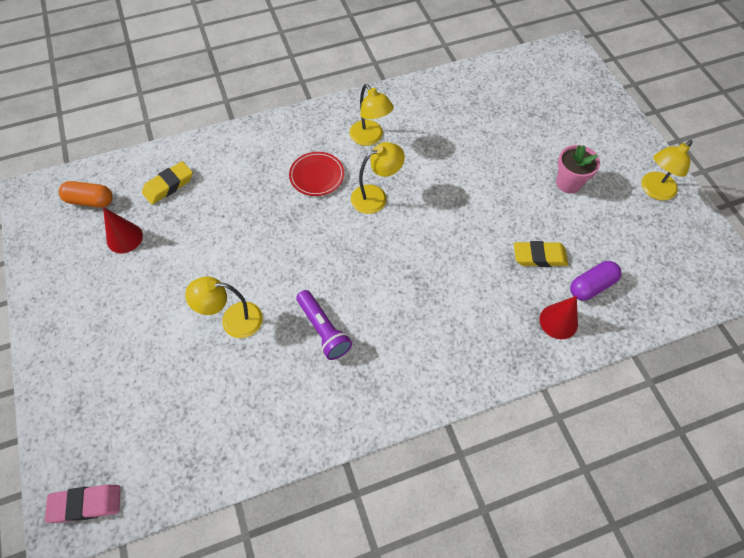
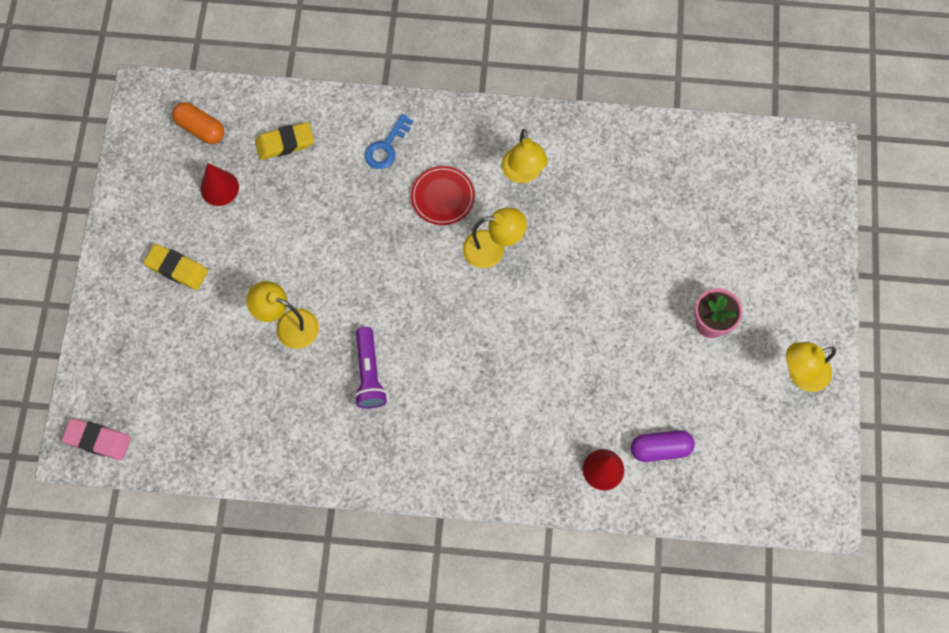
camera: 25 degrees right, 10 degrees up
yellow eraser [514,241,568,267] -> yellow eraser moved to [143,244,208,290]
none -> blue key [365,114,413,169]

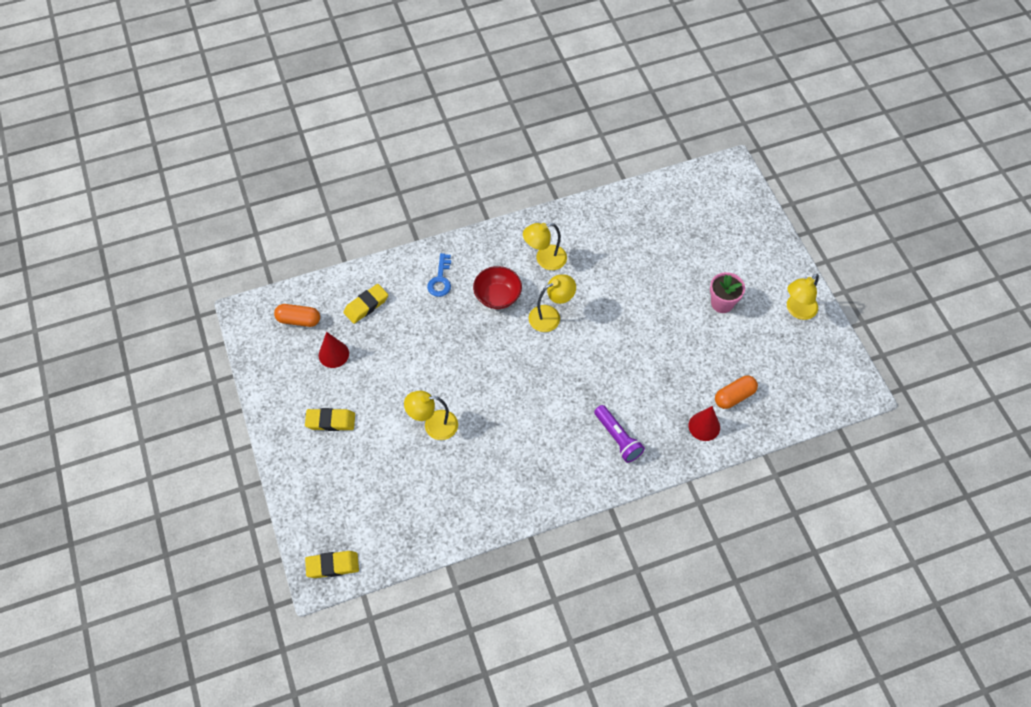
camera: 25 degrees left, 10 degrees down
pink eraser [62,418,131,460] -> yellow eraser [305,551,359,578]
purple flashlight [354,327,387,409] -> purple flashlight moved to [594,405,645,463]
red plate [411,166,475,225] -> red bowl [473,266,522,309]
yellow lamp [502,129,548,183] -> yellow lamp turned 105 degrees clockwise [523,223,567,270]
purple capsule [631,430,695,462] -> orange capsule [715,375,758,409]

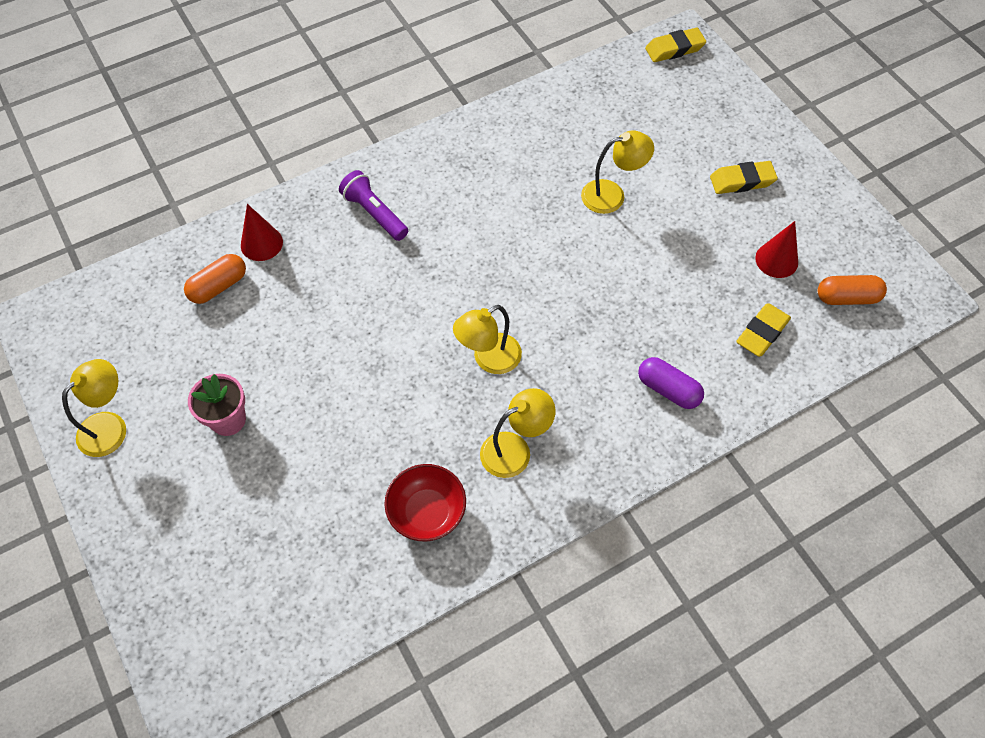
camera: 170 degrees right, 0 degrees up
blue key [427,253,451,297] -> purple capsule [638,357,704,409]
red bowl [473,266,522,309] -> red bowl moved to [384,464,466,541]

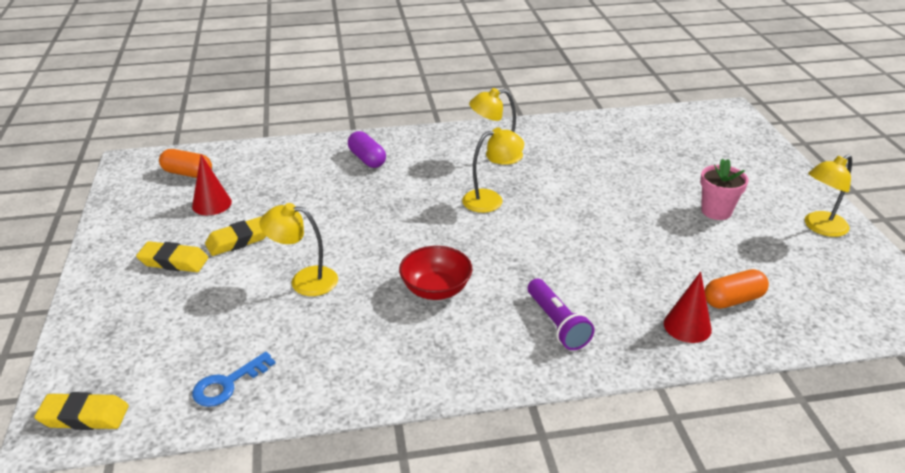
camera: 160 degrees left, 25 degrees down
red bowl [384,464,466,541] -> red bowl moved to [399,246,472,300]
yellow eraser [736,303,791,357] -> yellow eraser moved to [205,216,266,256]
none -> blue key [192,352,276,407]

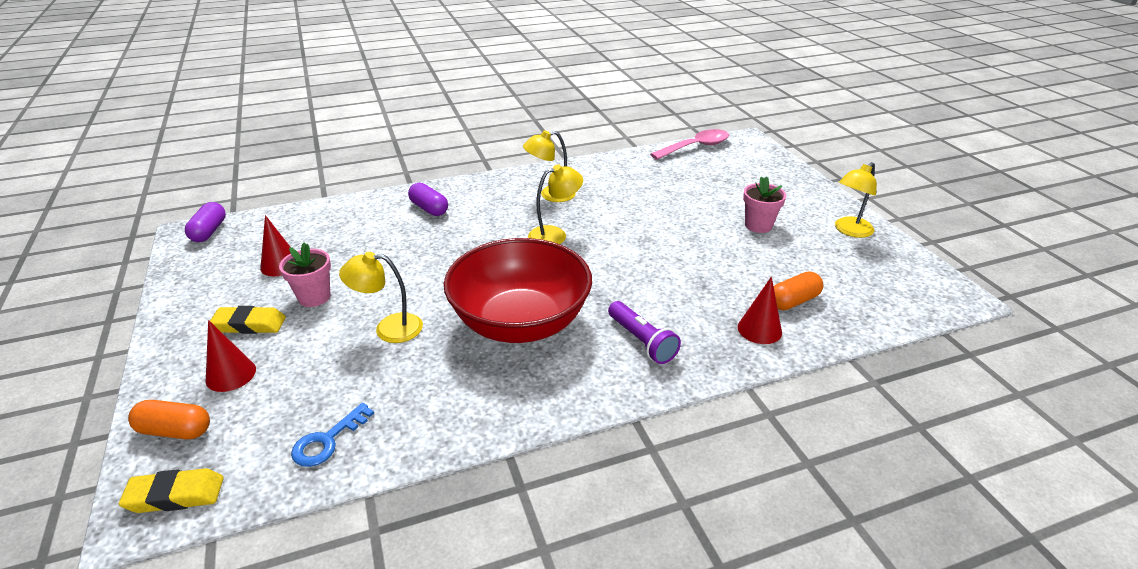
camera: 10 degrees left, 0 degrees up
orange capsule [159,149,212,178] -> orange capsule moved to [128,400,210,439]
yellow eraser [205,216,266,256] -> pink flower pot [279,243,331,307]
red bowl [399,246,472,300] -> red bowl [444,238,592,343], size x2.03
none -> purple capsule [185,202,226,242]
none -> red cone [205,320,256,392]
none -> pink spoon [650,129,729,160]

